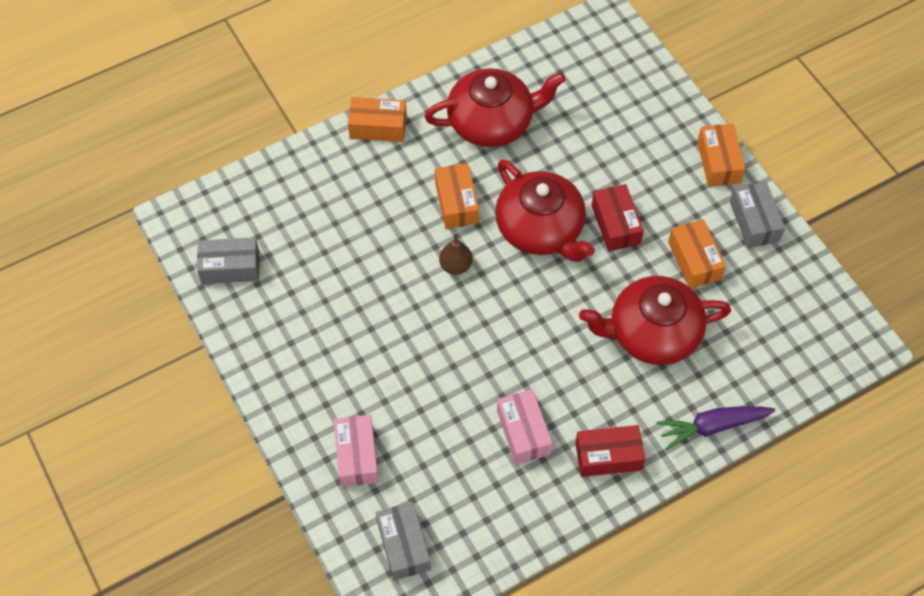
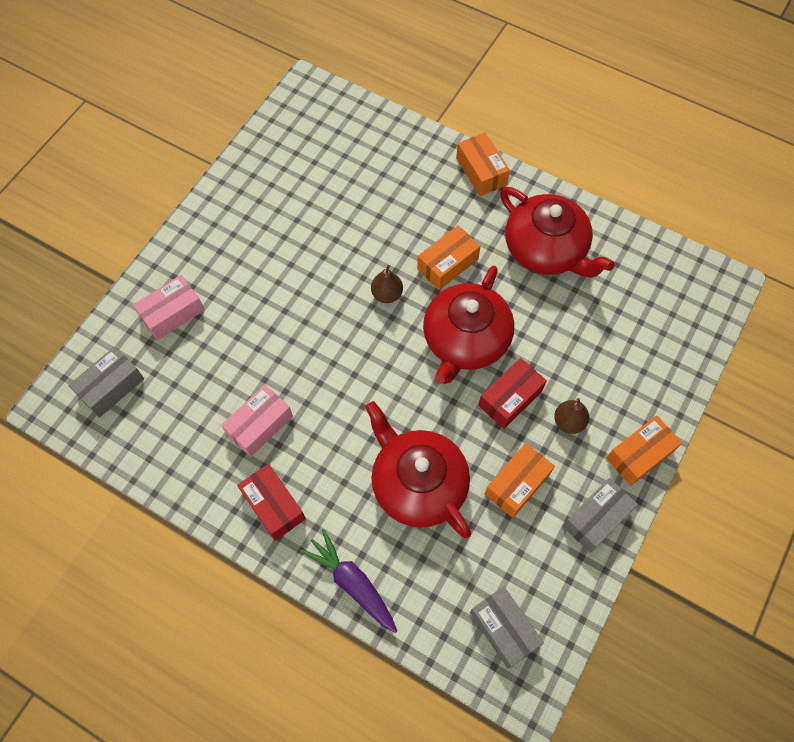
camera: 60 degrees right, 5 degrees up
grey box [197,237,260,284] -> grey box moved to [470,586,544,669]
none -> brown pear [554,398,589,434]

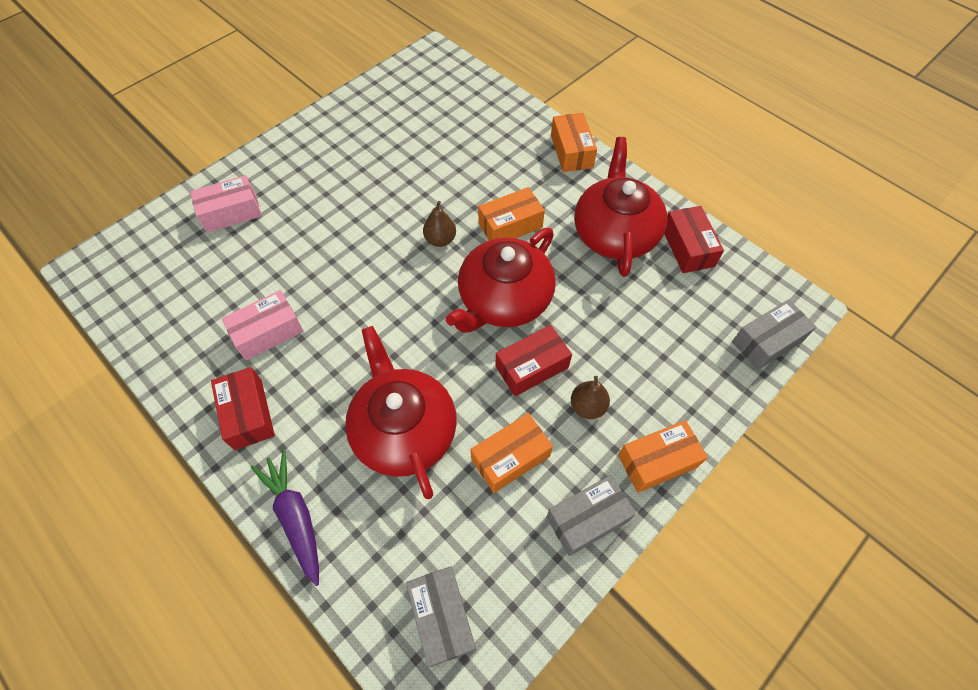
camera: 15 degrees right, 5 degrees down
grey box [68,347,144,418] -> grey box moved to [732,299,816,370]
red teapot [500,187,615,277] -> red teapot turned 150 degrees counterclockwise [574,137,667,277]
none -> red box [665,206,724,273]

